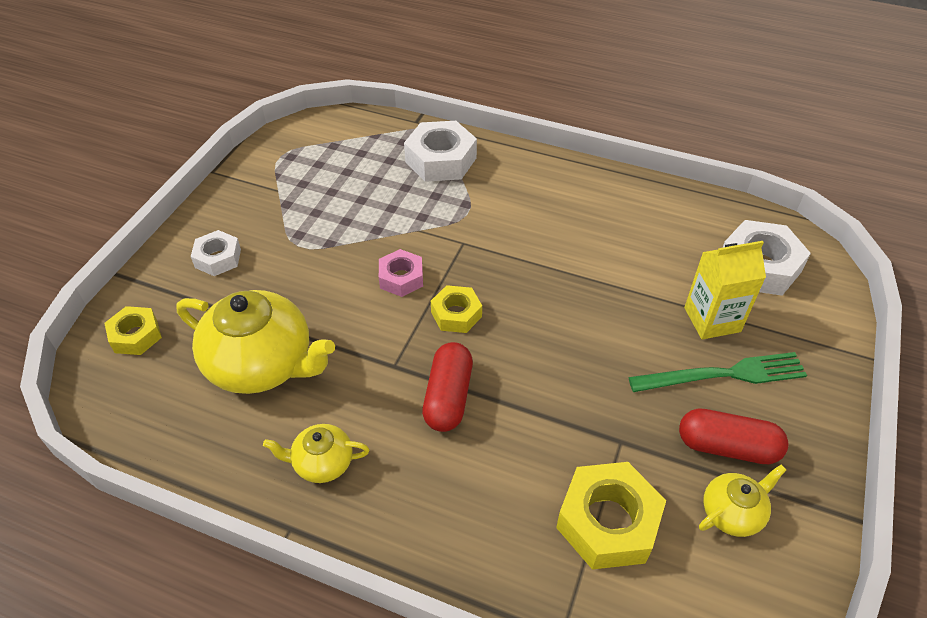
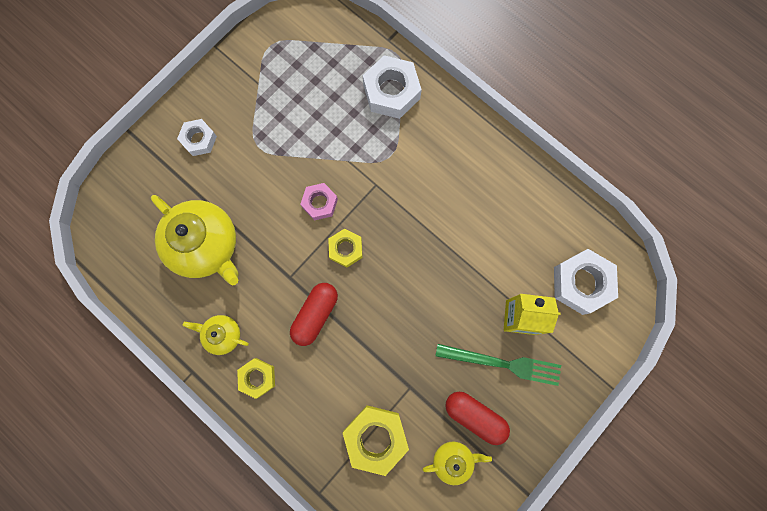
camera: 20 degrees right, 30 degrees up
yellow nut [104,306,162,355] -> yellow nut moved to [237,358,275,399]

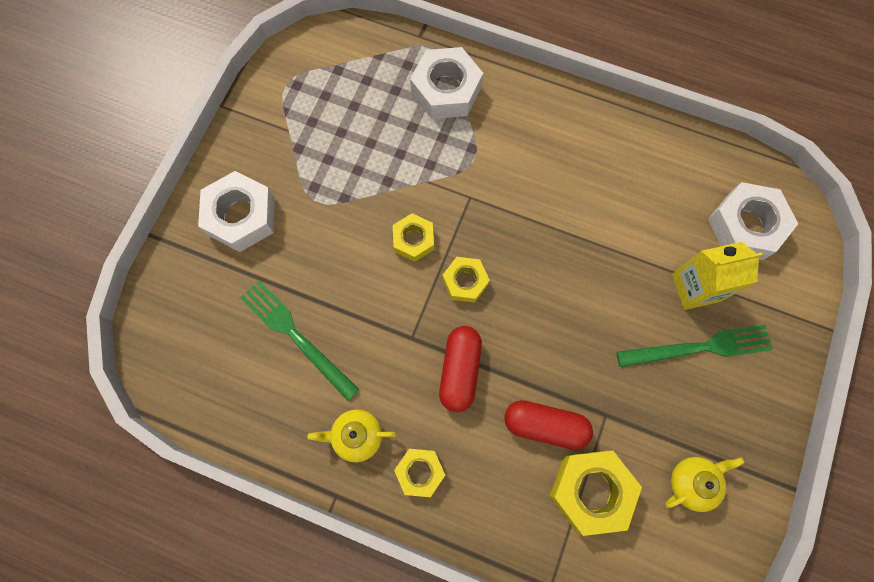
camera: 20 degrees left, 5 degrees down
yellow teapot [151,195,239,285] -> green fork [240,281,360,401]
white nut [177,119,217,156] -> white nut [198,171,275,252], size x1.67
pink nut [300,183,338,221] -> yellow nut [393,213,434,262]
red capsule [445,392,510,445] -> red capsule moved to [504,400,593,450]

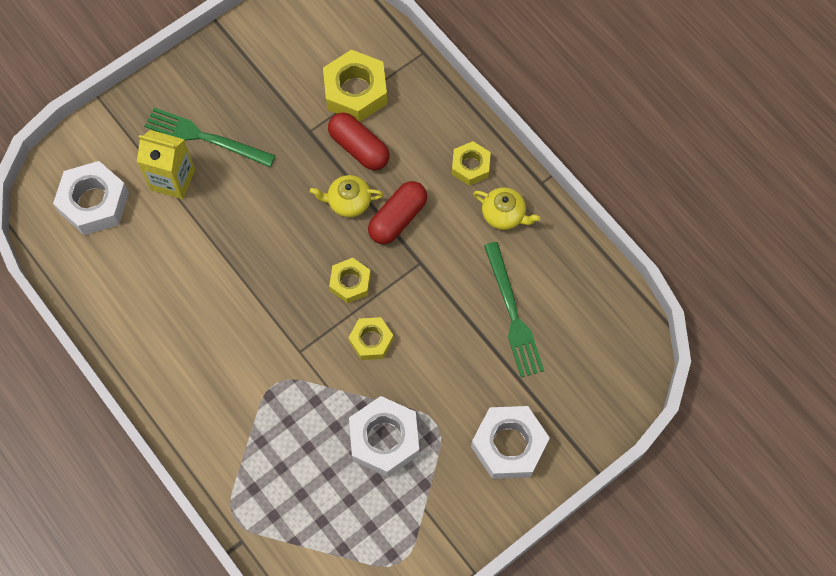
camera: 150 degrees left, 5 degrees down
white nut [410,47,483,119] -> white nut moved to [349,396,419,477]
yellow teapot [665,457,745,512] -> yellow teapot moved to [310,175,384,218]

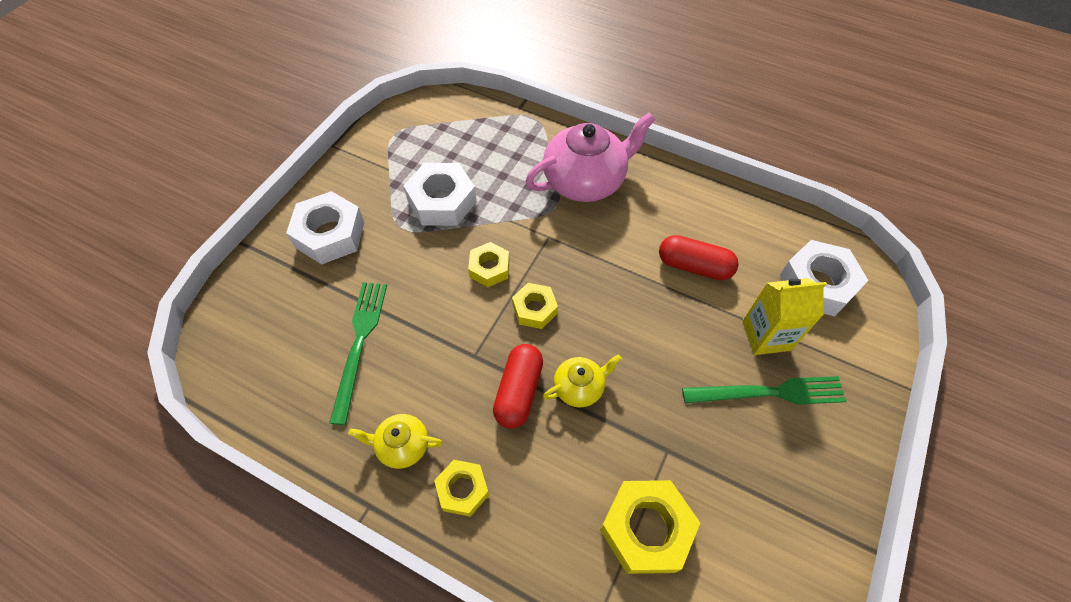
camera: 155 degrees right, 10 degrees down
red capsule [328,112,390,170] -> red capsule moved to [659,235,739,280]
green fork [484,242,544,377] -> green fork turned 45 degrees clockwise [329,282,387,425]
none -> pink teapot [525,113,655,202]

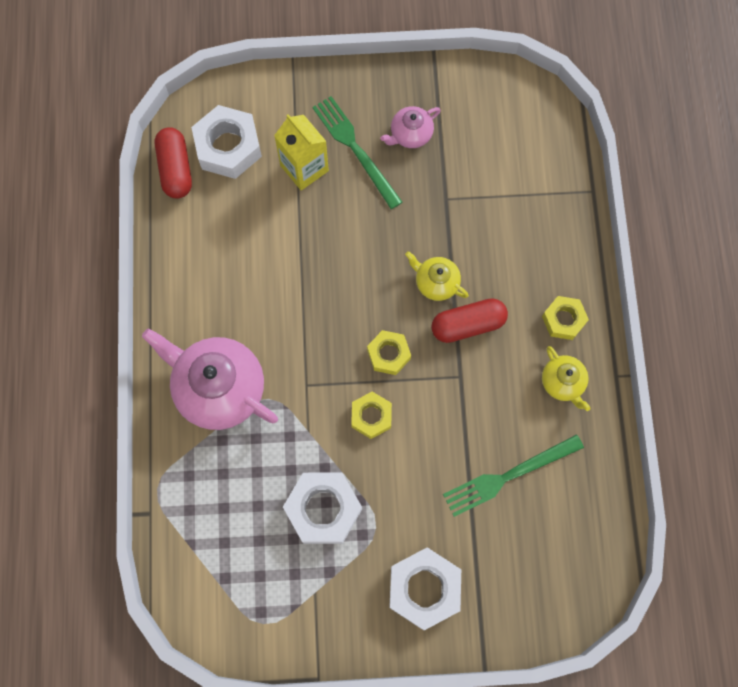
camera: 120 degrees left, 15 degrees up
yellow nut [600,480,700,574] -> none
red capsule [659,235,739,280] -> red capsule moved to [155,127,192,198]
none -> pink teapot [380,106,441,148]

